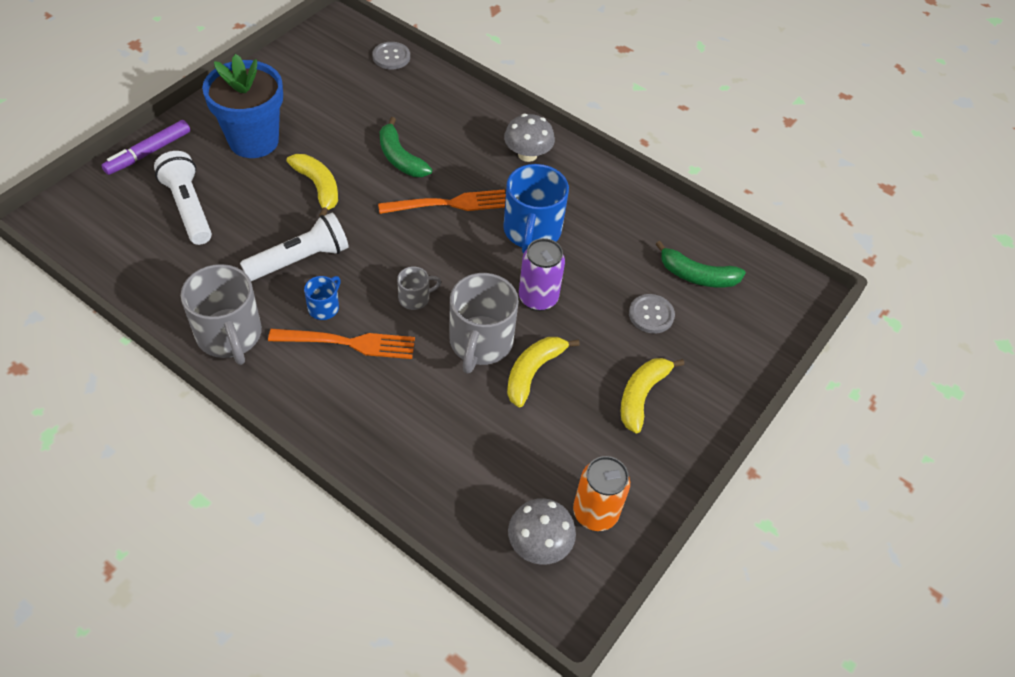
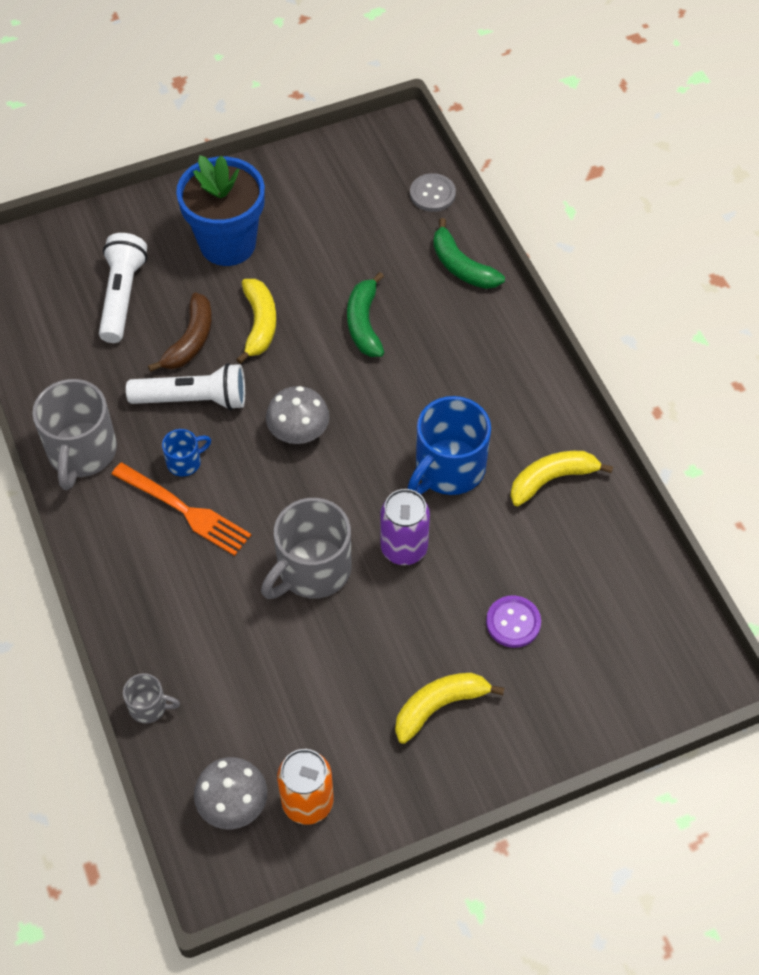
camera: 35 degrees right, 5 degrees up
purple marker [101,120,190,175] -> none
orange fork [378,190,506,214] -> none
grey mug [397,266,441,310] -> grey mug moved to [123,673,180,724]
grey mushroom [504,114,555,162] -> grey mushroom moved to [266,386,330,444]
yellow banana [507,337,580,407] -> yellow banana moved to [510,451,613,506]
grey button [629,294,675,334] -> purple button [486,595,541,648]
green banana [656,241,746,287] -> green banana moved to [433,218,505,289]
none -> brown banana [148,293,212,372]

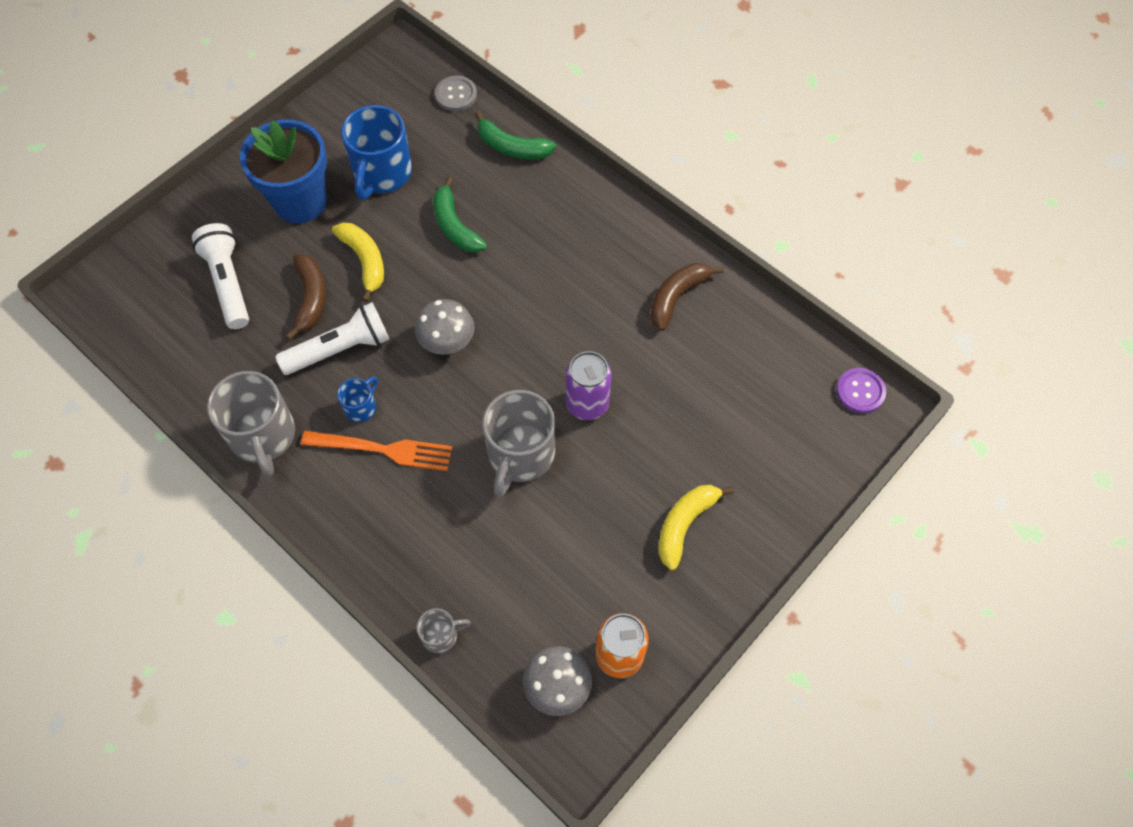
camera: 25 degrees left, 5 degrees up
blue mug [408,396,491,495] -> blue mug moved to [341,105,412,200]
purple button [486,595,541,648] -> purple button moved to [836,368,886,413]
yellow banana [510,451,613,506] -> brown banana [650,263,724,331]

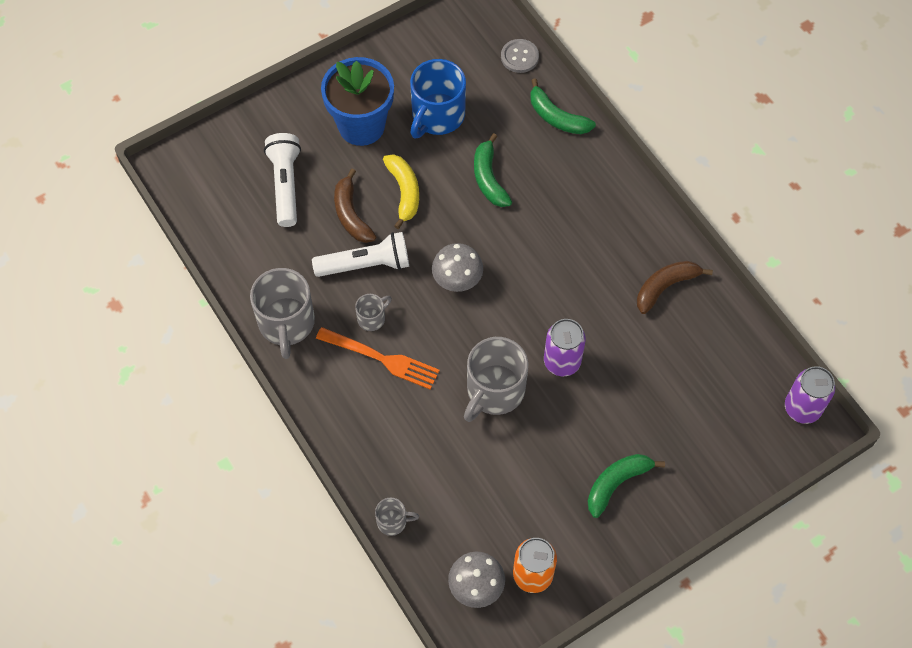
camera: 15 degrees right, 0 degrees up
brown banana [286,254,326,340] -> brown banana turned 150 degrees clockwise [334,169,377,243]
blue mug [337,376,378,422] -> grey mug [355,294,392,331]
yellow banana [658,485,734,570] -> green banana [588,454,665,518]
purple button [836,368,886,413] -> purple can [785,366,835,424]

